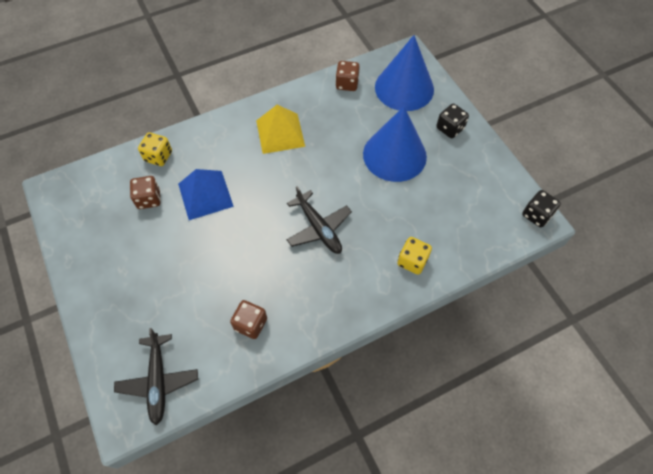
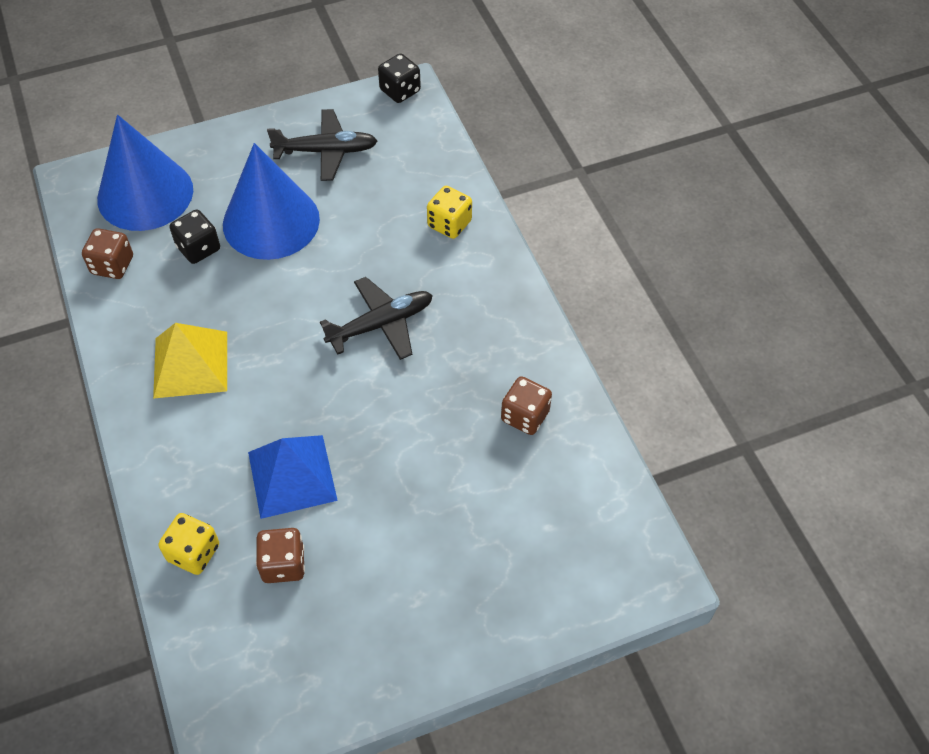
camera: 85 degrees left, 5 degrees down
black plane [114,328,198,425] -> black plane moved to [267,109,377,181]
black dice [436,104,469,138] -> black dice moved to [170,210,220,264]

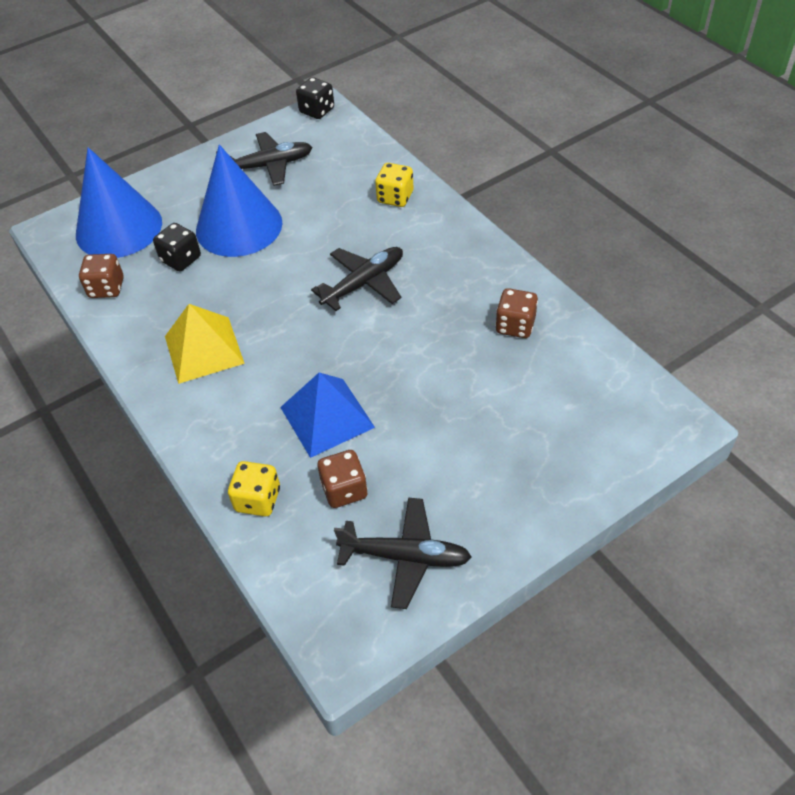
camera: 10 degrees left, 5 degrees down
none -> black plane [334,498,471,609]

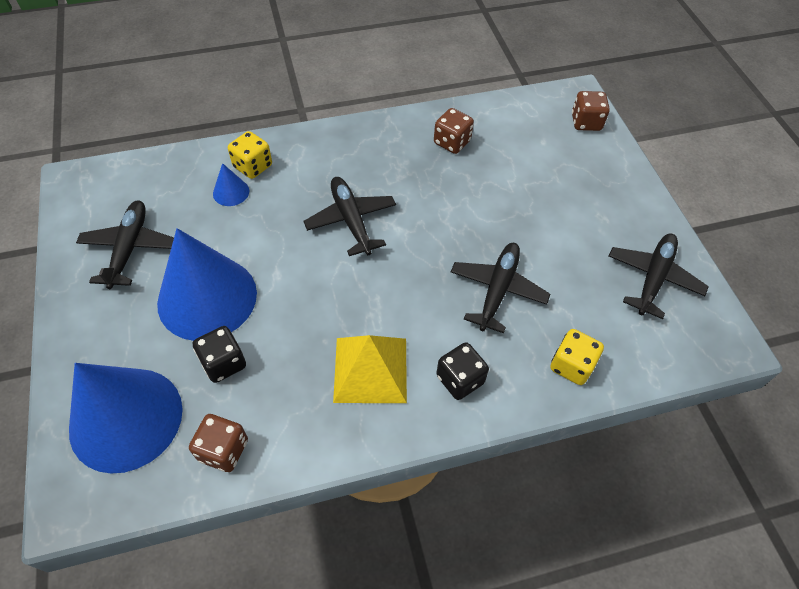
camera: 75 degrees left, 5 degrees up
blue pyramid [280,372,375,458] -> black plane [451,243,550,333]
black dice [296,77,334,119] -> black dice moved to [436,342,489,400]
brown dice [318,450,367,508] -> brown dice moved to [572,91,610,131]
none -> blue cone [213,163,249,206]

